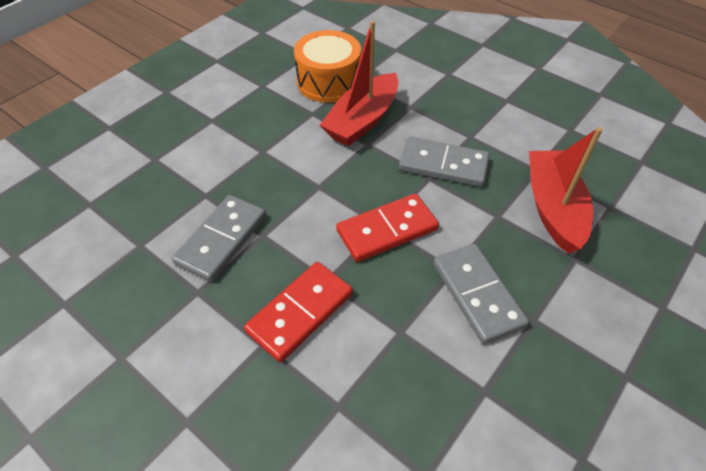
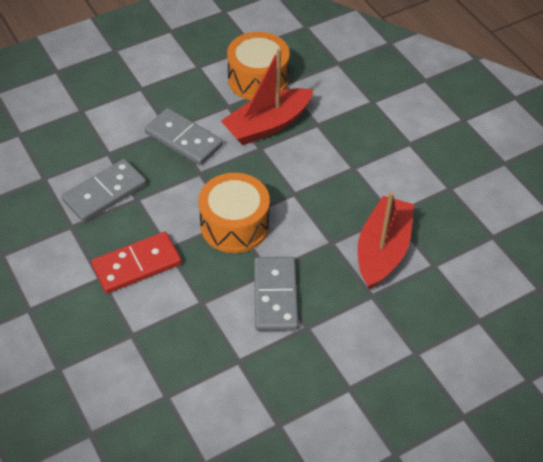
camera: 20 degrees right, 0 degrees up
red domino [336,194,439,262] -> orange drum [199,173,270,253]
grey domino [399,137,490,187] -> grey domino moved to [144,108,223,165]

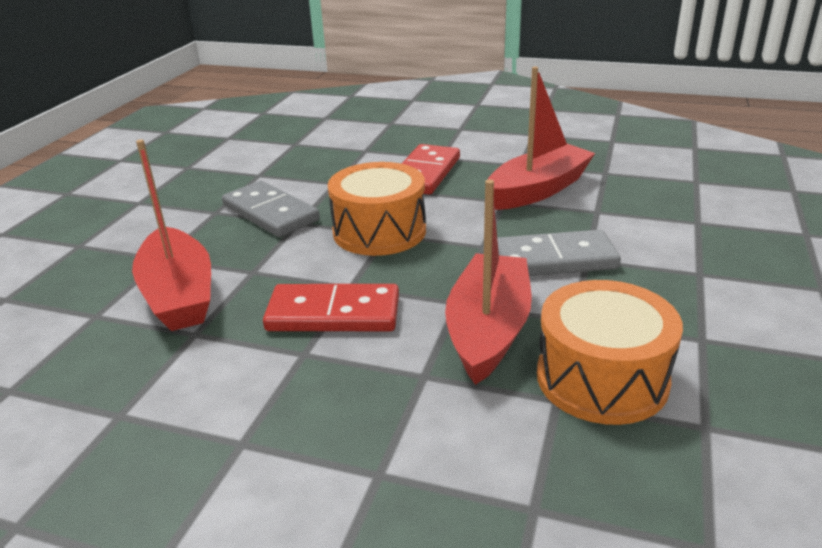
camera: 140 degrees right, 20 degrees down
grey domino [62,159,146,222] -> red boat [487,67,595,210]
none -> red domino [263,284,399,331]

